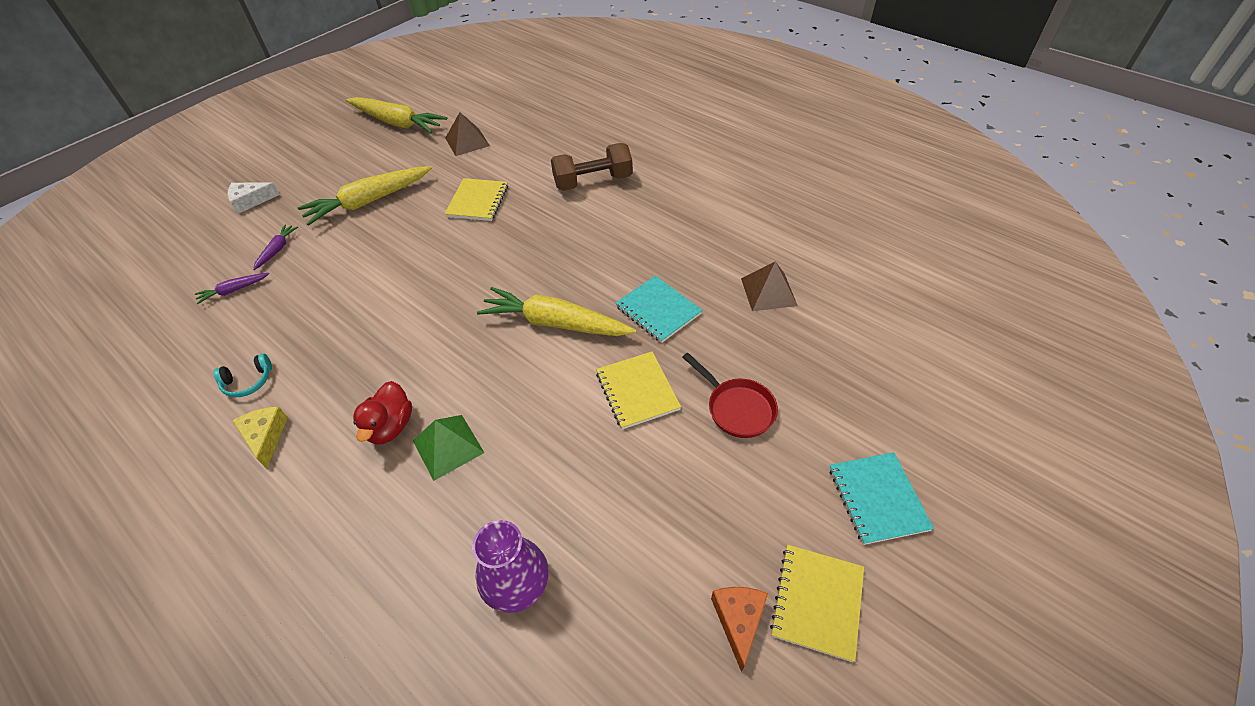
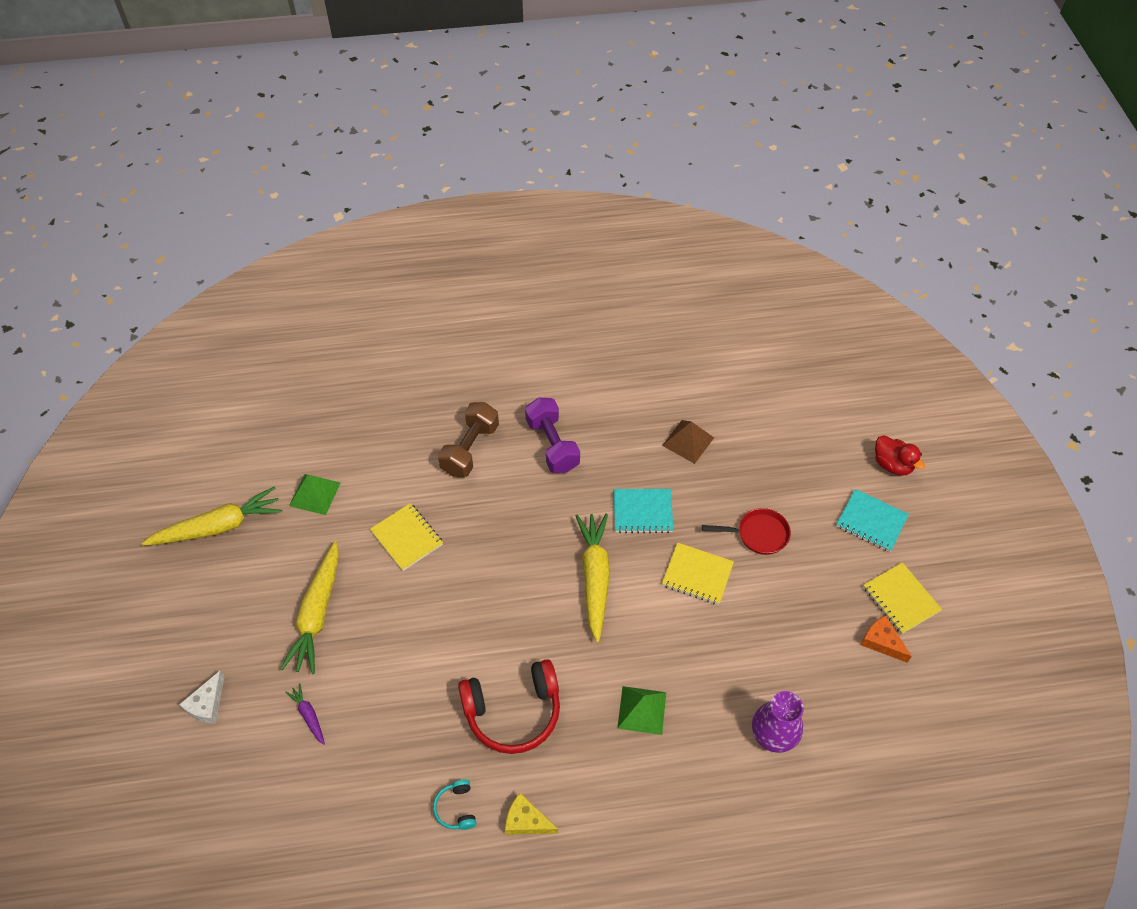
camera: 50 degrees left, 5 degrees up
purple carrot [195,273,269,304] -> none
turquoise headphones [213,353,272,397] -> turquoise headphones turned 150 degrees clockwise [433,780,476,830]
red duck [353,381,412,445] -> red duck moved to [875,435,925,476]
brown pyramid [445,112,490,156] -> green pyramid [289,474,341,515]
yellow carrot [477,287,637,336] -> yellow carrot turned 120 degrees clockwise [575,514,610,642]
none -> red headphones [458,659,560,754]
none -> purple dumbbell [525,398,580,473]

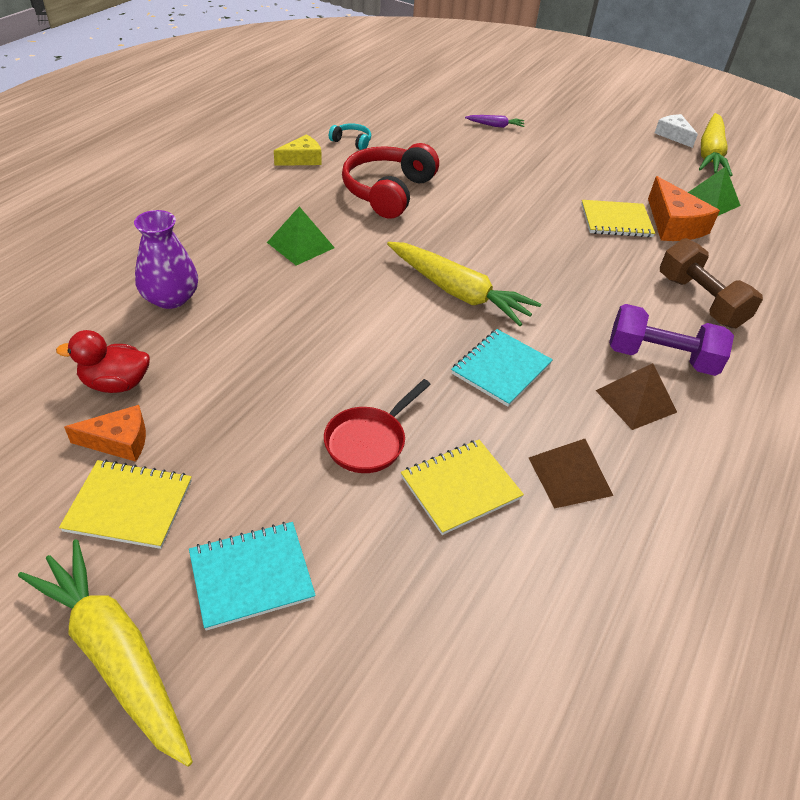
camera: 125 degrees right, 10 degrees down
white cheese [179,671,225,724] -> white cheese moved to [655,114,698,148]
yellow carrot [280,541,339,674] -> yellow carrot moved to [18,539,193,767]
yellow notebook [662,542,734,605] -> yellow notebook moved to [401,440,524,535]
red duck [875,435,925,476] -> red duck moved to [56,330,150,393]
none -> brown pyramid [595,363,677,430]
none -> orange cheese [648,176,720,241]

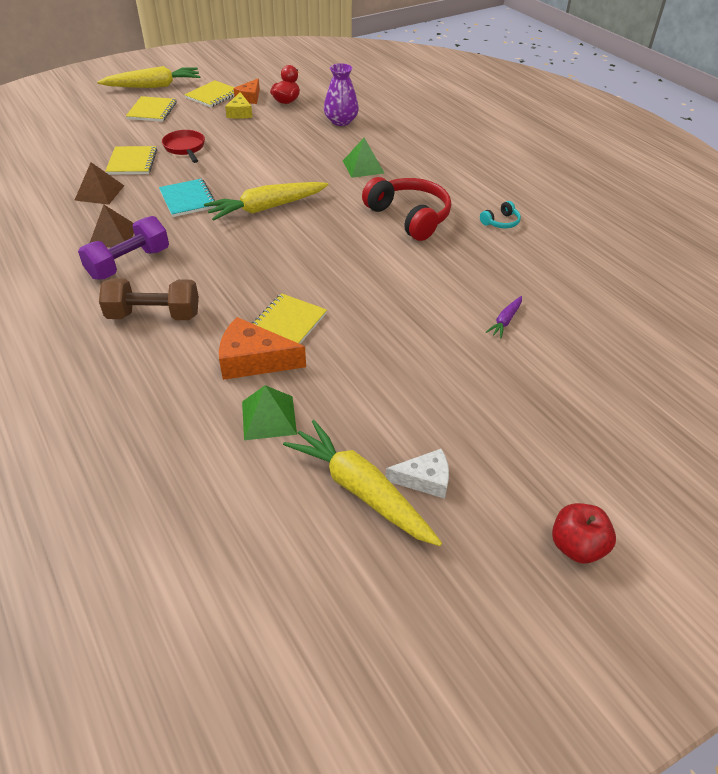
camera: 120 degrees right, 0 degrees up
turquoise notebook [189,522,316,631] -> yellow notebook [126,96,177,122]
yellow cheese [274,135,322,166] -> yellow cheese moved to [225,92,252,119]
none -> red apple [552,503,616,564]

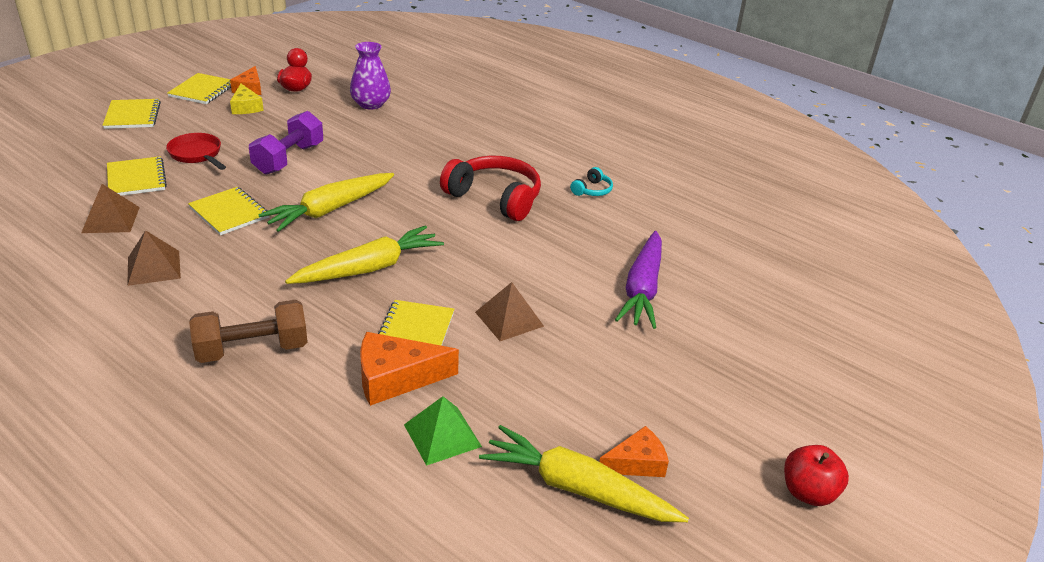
camera: 20 degrees left, 10 degrees down
purple dumbbell [78,216,169,280] -> purple dumbbell moved to [249,111,323,175]
yellow carrot [97,66,200,88] -> yellow carrot moved to [285,225,444,284]
turquoise notebook [159,179,216,217] -> yellow notebook [188,187,269,235]
green pyramid [343,138,384,178] -> none
white cheese [386,449,449,499] -> orange cheese [599,426,669,477]
purple carrot [486,296,522,338] -> purple carrot [615,231,662,329], size x2.15
none -> brown pyramid [475,282,544,341]

